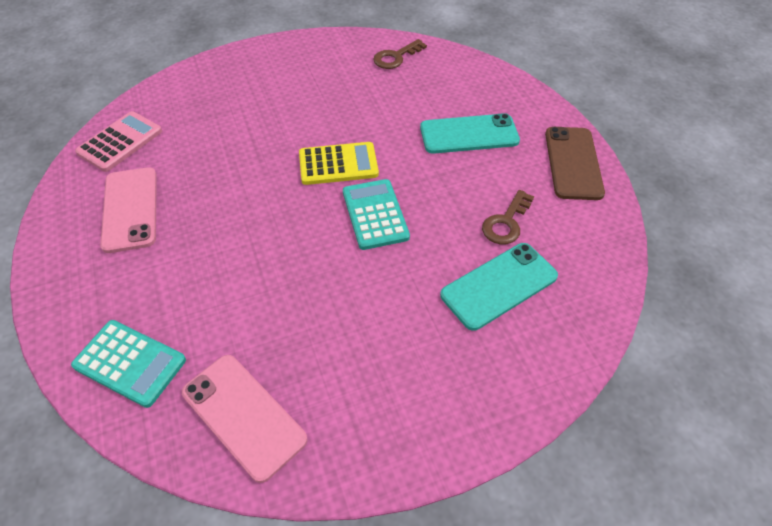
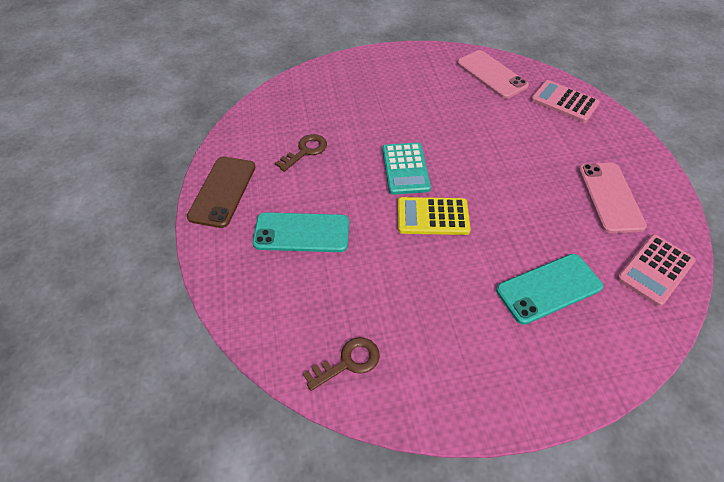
camera: 170 degrees left, 0 degrees up
turquoise calculator [71,320,186,408] -> pink calculator [531,80,600,123]
turquoise phone [440,243,558,331] -> turquoise phone moved to [496,254,603,325]

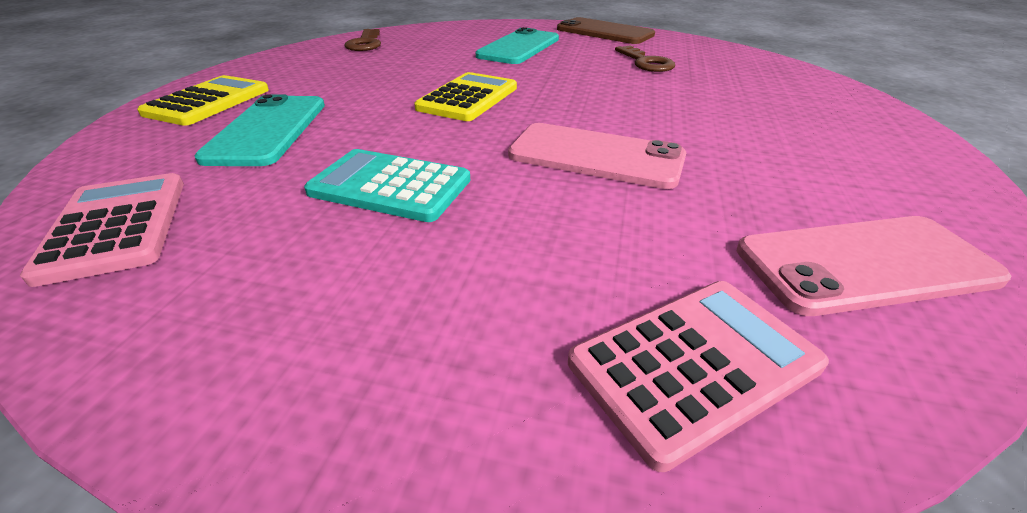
camera: 115 degrees right, 15 degrees down
turquoise calculator [382,143,431,195] -> turquoise calculator moved to [304,149,470,222]
pink phone [578,163,647,233] -> pink phone moved to [508,123,686,189]
none -> yellow calculator [137,75,269,126]

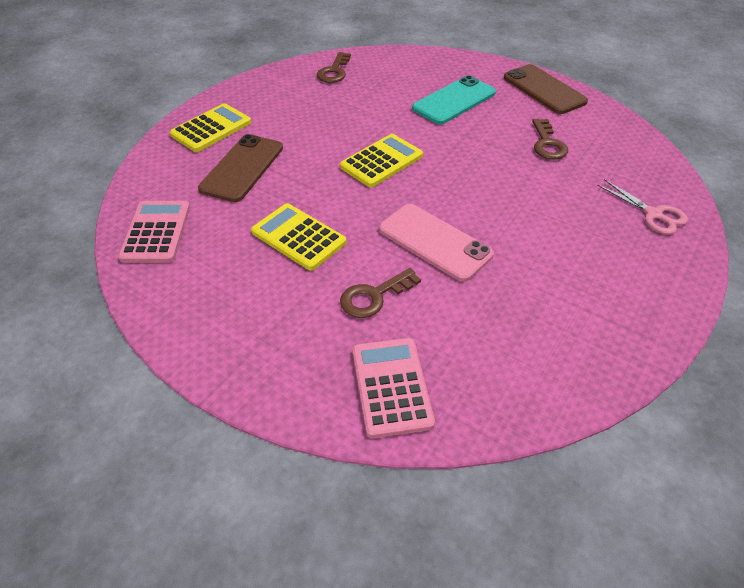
camera: 20 degrees right, 10 degrees up
turquoise phone [194,94,325,166] -> brown phone [198,134,283,202]
turquoise calculator [304,149,470,222] -> yellow calculator [251,204,346,271]
pink calculator [568,281,829,472] -> pink calculator turned 90 degrees counterclockwise [352,338,435,438]
pink phone [737,216,1011,316] -> none
none -> brown key [340,268,421,318]
none -> pink scissors [597,179,688,235]

